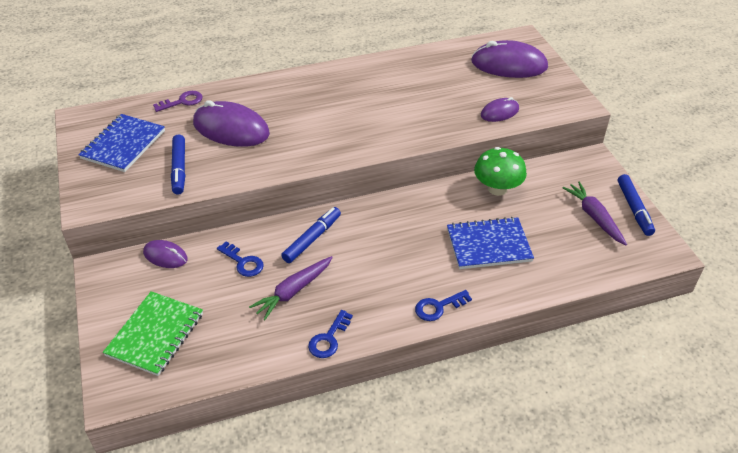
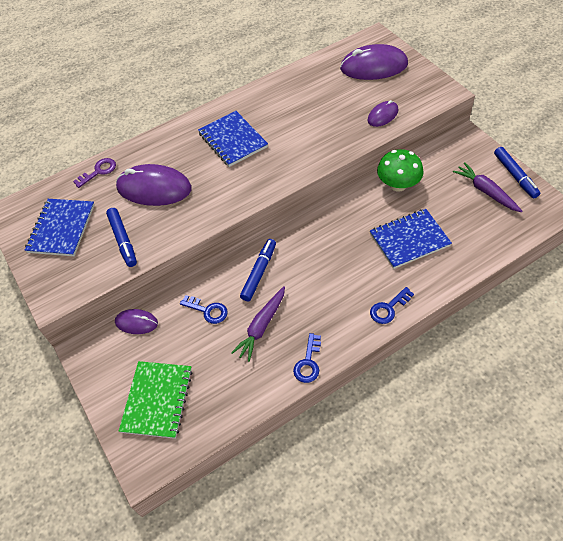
camera: 10 degrees left, 10 degrees up
none -> blue notebook [198,111,268,167]

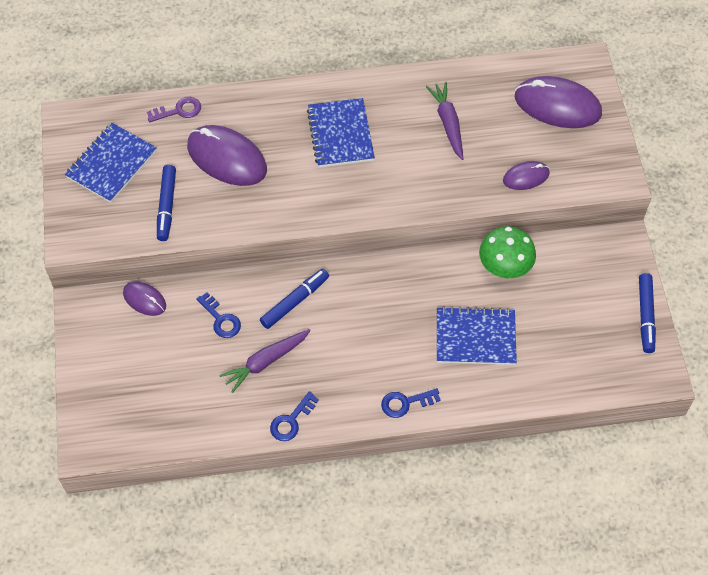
camera: 20 degrees right, 5 degrees up
green notebook [119,361,192,439] -> none
purple carrot [453,162,523,212] -> purple carrot moved to [426,82,463,160]

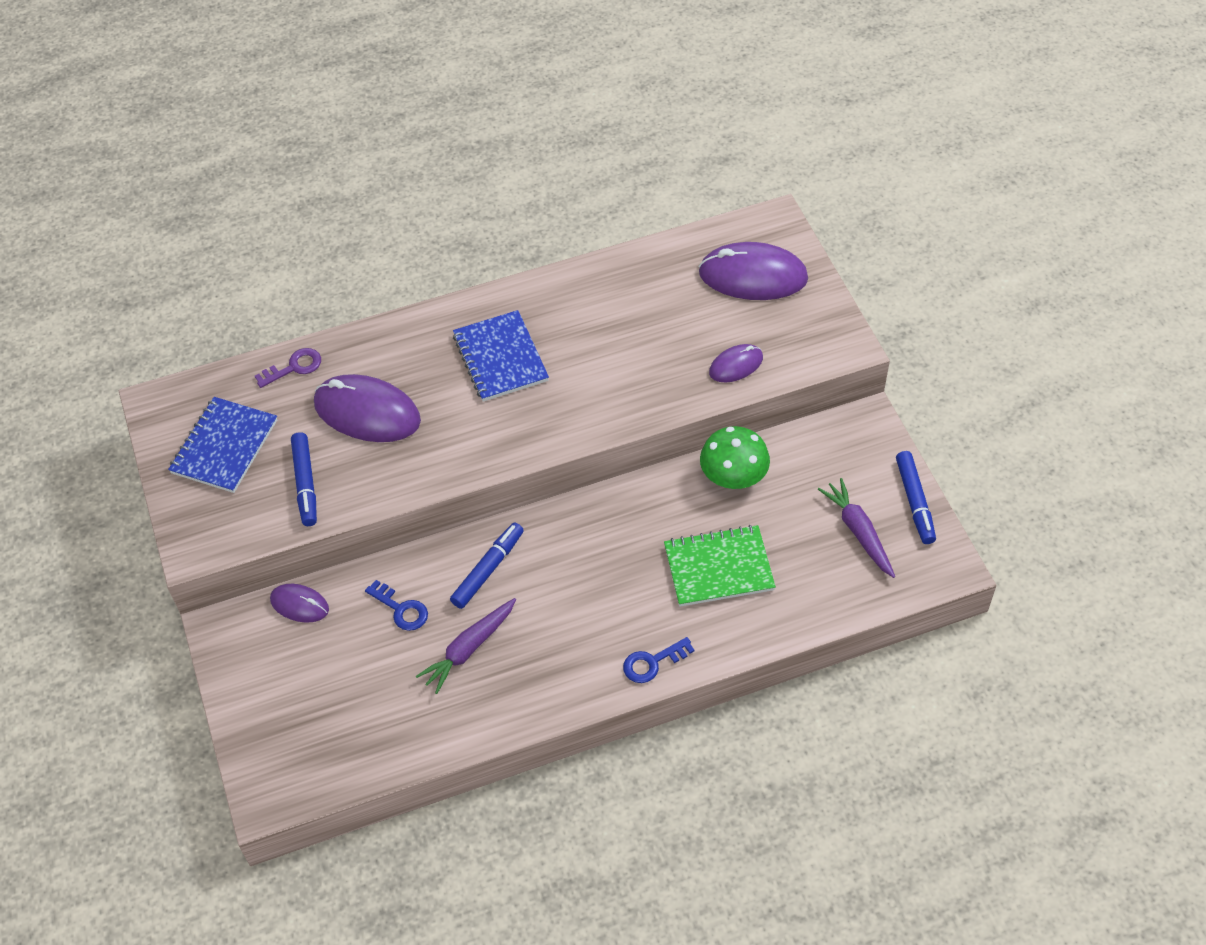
camera: 10 degrees left, 5 degrees down
blue key [270,392,319,441] -> none
purple carrot [426,82,463,160] -> purple carrot moved to [818,478,895,578]
blue notebook [437,306,517,365] -> green notebook [664,525,776,607]

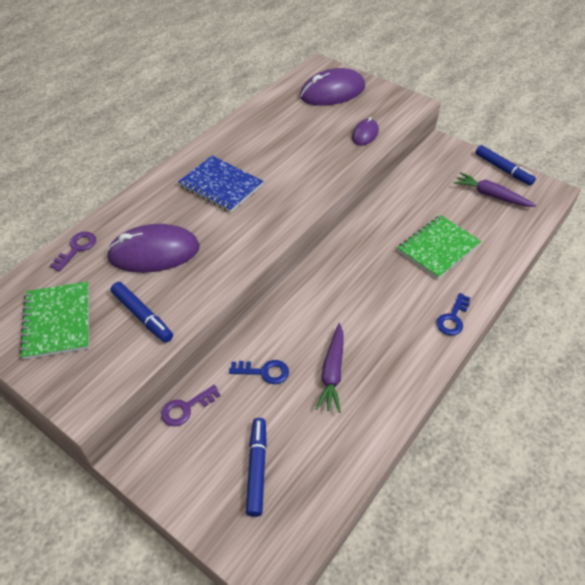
camera: 35 degrees left, 5 degrees down
blue notebook [168,397,277,493] -> green notebook [19,281,89,360]
purple mouse [270,584,329,623] -> purple key [161,385,221,426]
blue marker [450,522,524,609] -> blue marker moved to [246,418,267,517]
green mushroom [700,426,770,489] -> none

